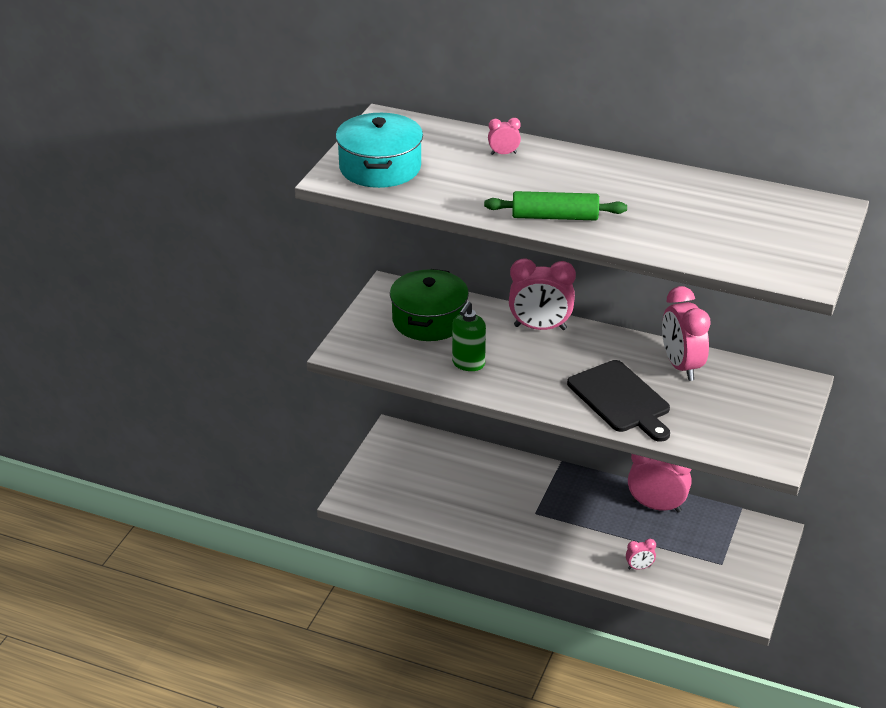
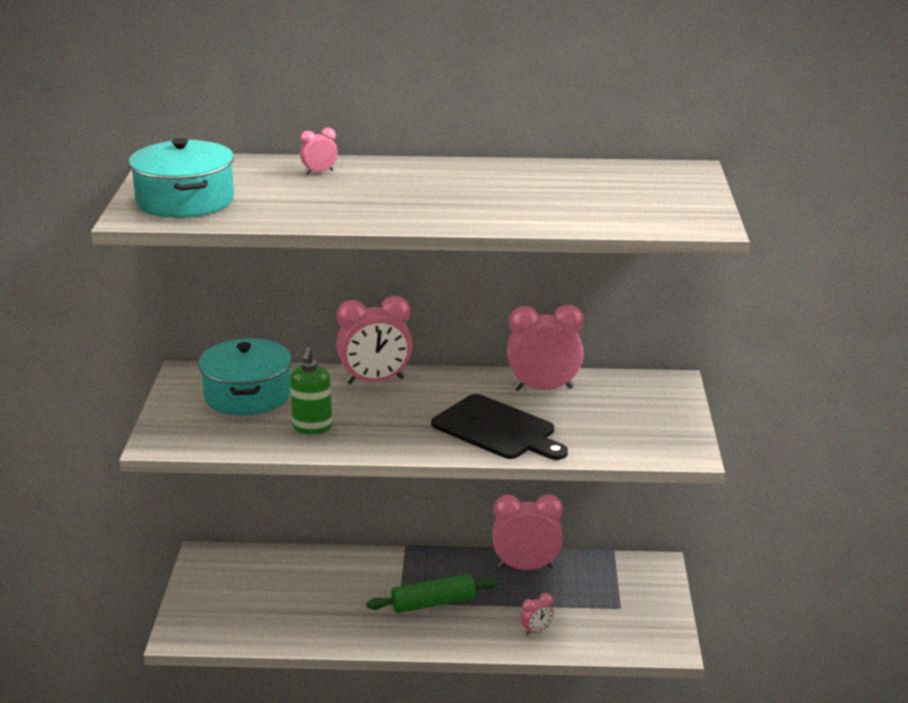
camera: 20 degrees left, 10 degrees down
green pot [390,269,469,341] -> turquoise pot [198,338,292,416]
green rolling pin [484,191,627,221] -> green rolling pin moved to [366,574,499,613]
pink clock [662,286,711,381] -> pink clock turned 120 degrees clockwise [507,304,584,391]

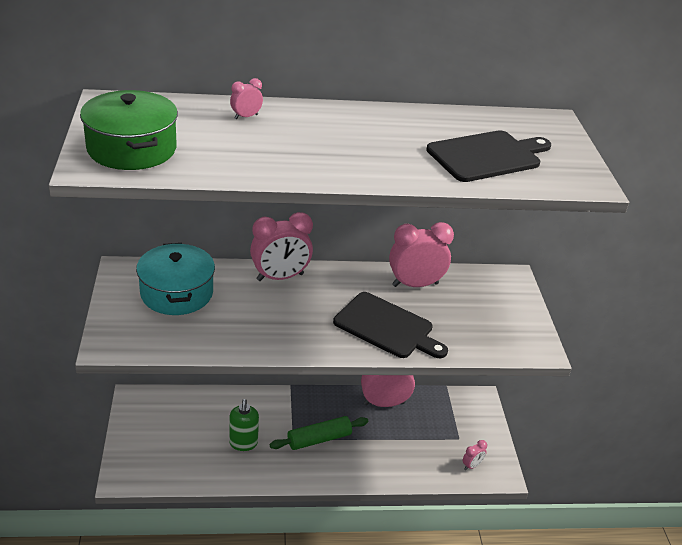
camera: 10 degrees left, 10 degrees up
turquoise pot [129,138,234,218] -> green pot [80,90,178,170]
green soap dispenser [290,347,332,434] -> green soap dispenser moved to [229,399,259,451]
pink clock [521,593,554,635] -> pink clock moved to [462,440,487,470]
none -> black cutting board [426,130,551,182]

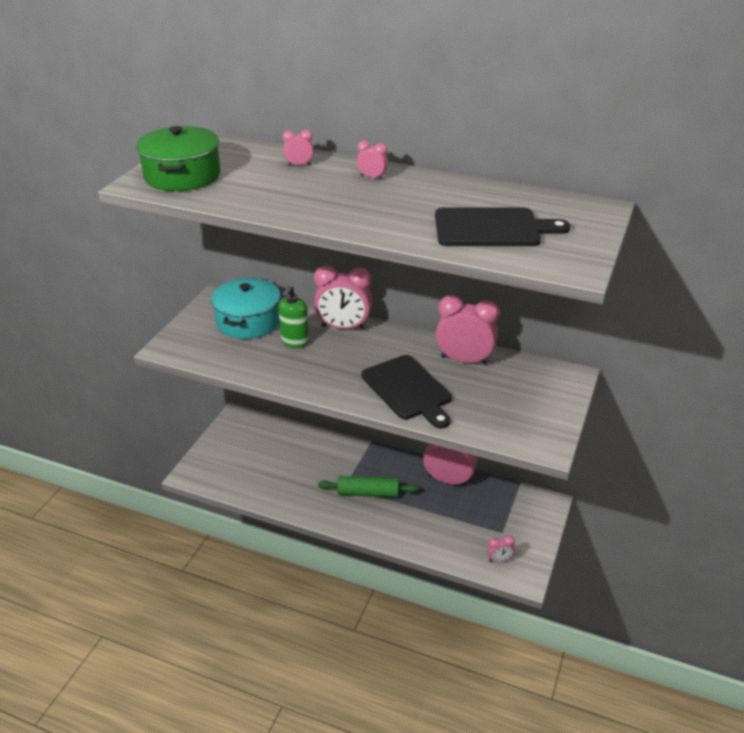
camera: 30 degrees right, 0 degrees up
green soap dispenser [229,399,259,451] -> green soap dispenser moved to [278,285,309,348]
none -> pink clock [357,141,388,179]

